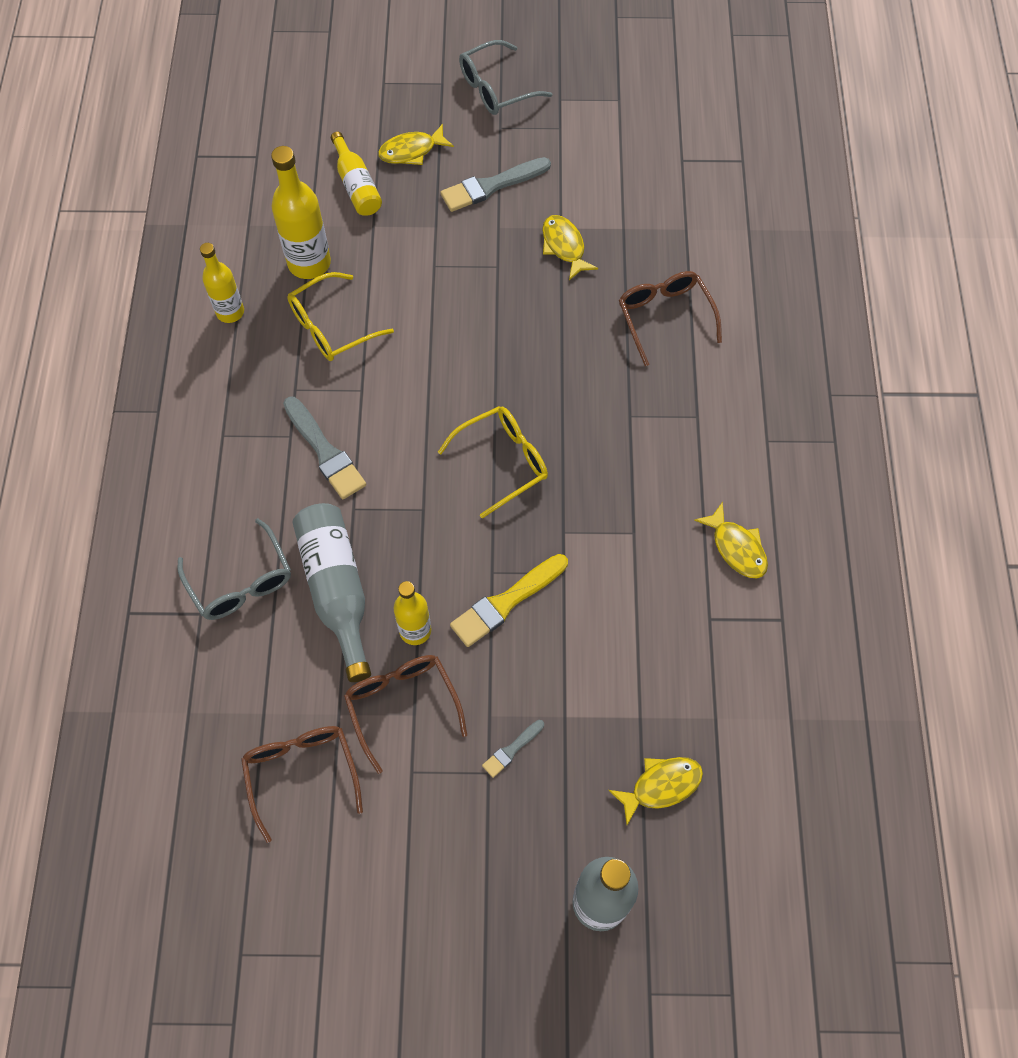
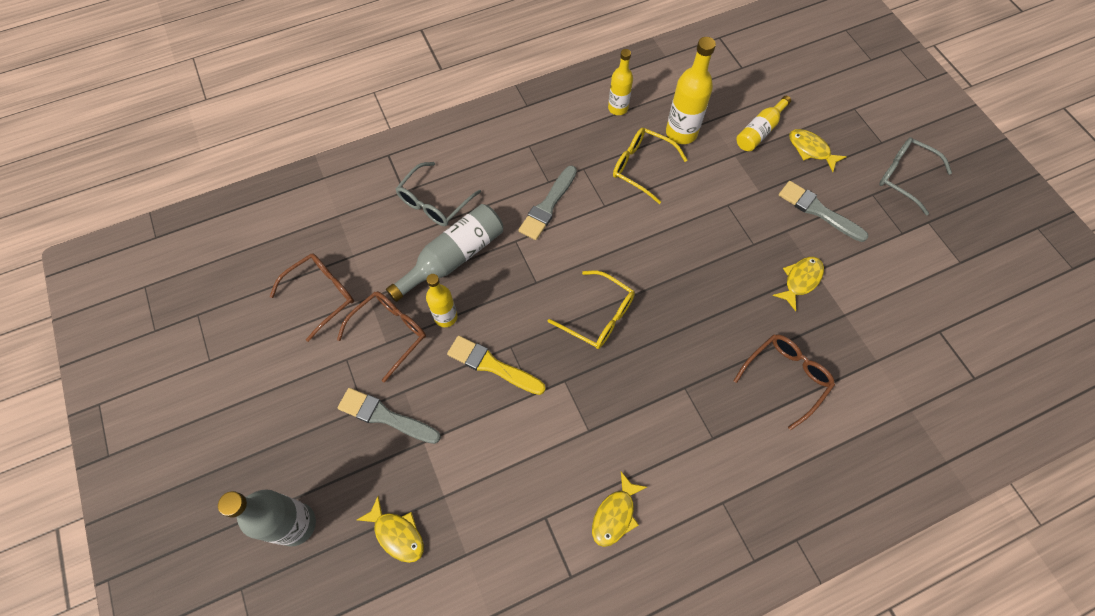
camera: 65 degrees right, 0 degrees up
grey brush [482,720,544,778] -> grey brush [338,388,441,444], size x1.90

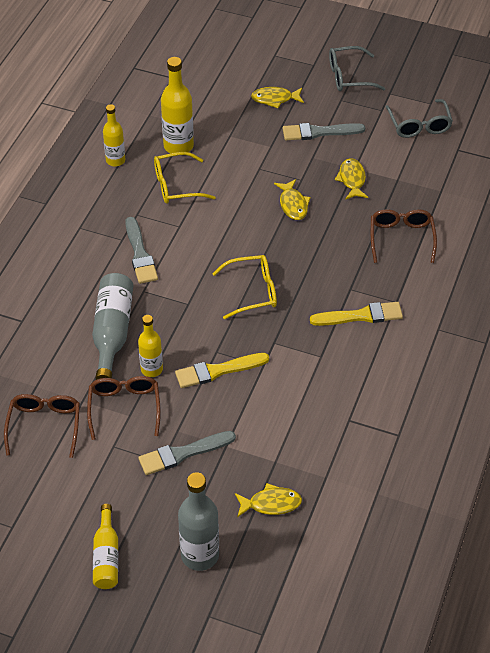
camera: 45 degrees left, 15 degrees down
grey glasses [396,162,481,226] -> grey glasses moved to [386,99,453,138]
yellow fish [592,472,647,547] -> yellow fish moved to [274,179,311,220]
yellow bottle [736,96,791,151] -> yellow bottle moved to [93,504,118,589]
none -> yellow brush [310,302,403,326]

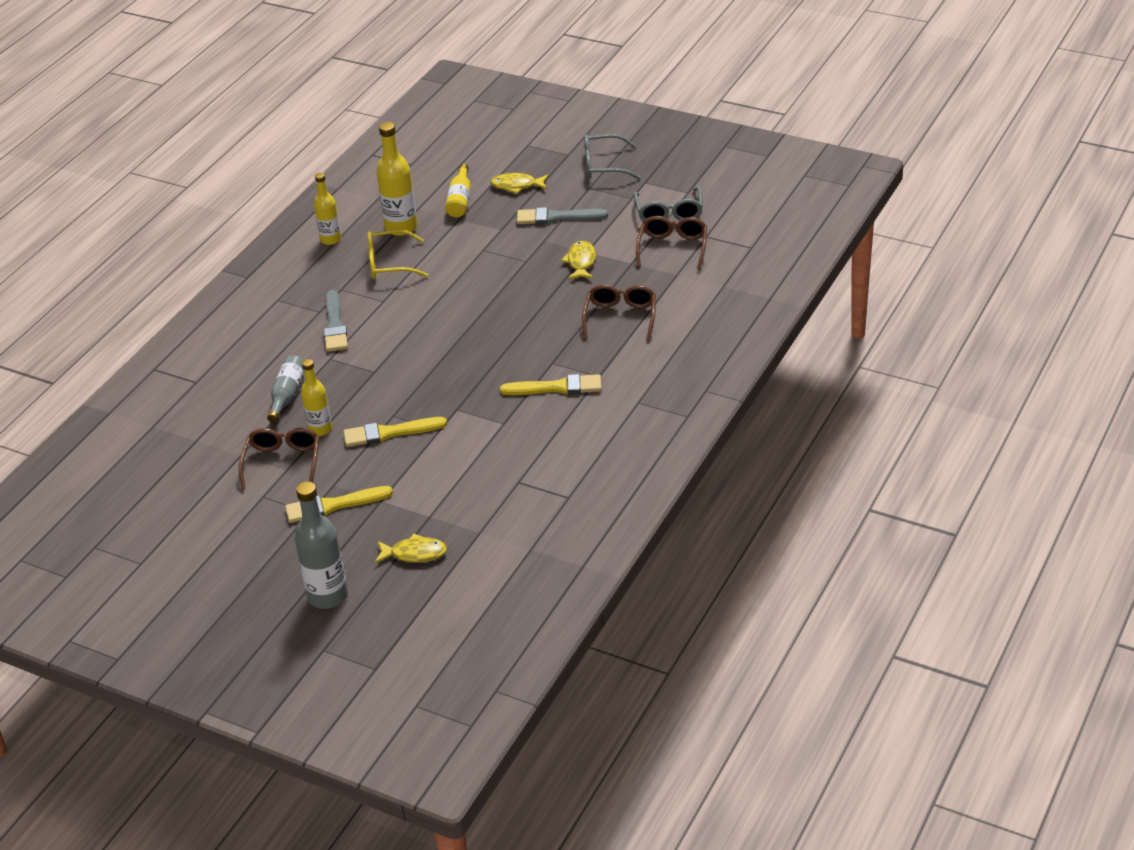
camera: 10 degrees right, 10 degrees down
brown glasses [4,394,80,458] -> brown glasses moved to [636,216,707,270]
grey bottle [92,273,133,380] -> grey bottle [267,355,304,423], size x0.64
yellow bottle [93,504,118,589] -> yellow bottle moved to [445,164,471,217]
grey brush [138,431,236,475] -> yellow brush [285,486,393,523]
yellow glasses [212,255,277,319] -> none
yellow fish [274,179,311,220] -> none

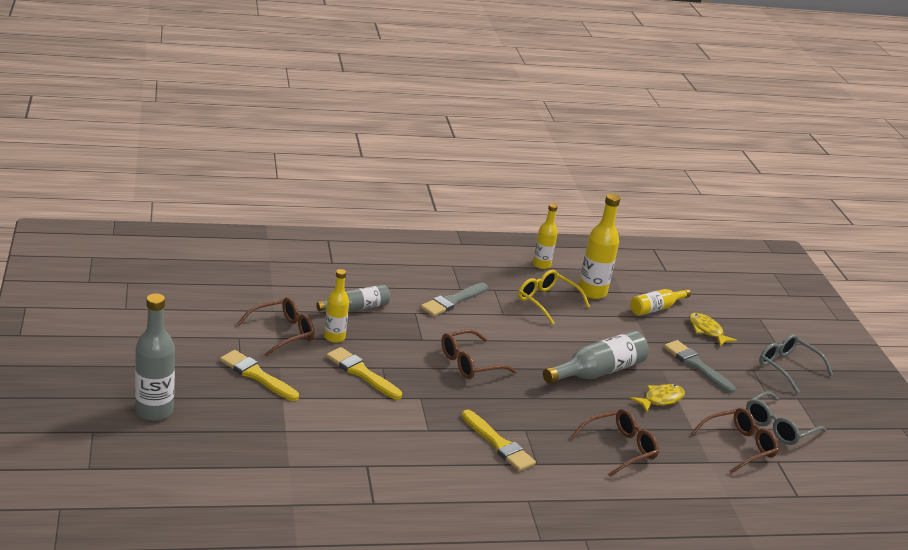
camera: 45 degrees right, 10 degrees down
yellow fish [375,534,447,563] -> none
none -> brown glasses [441,329,517,379]
none -> grey bottle [543,331,648,384]

